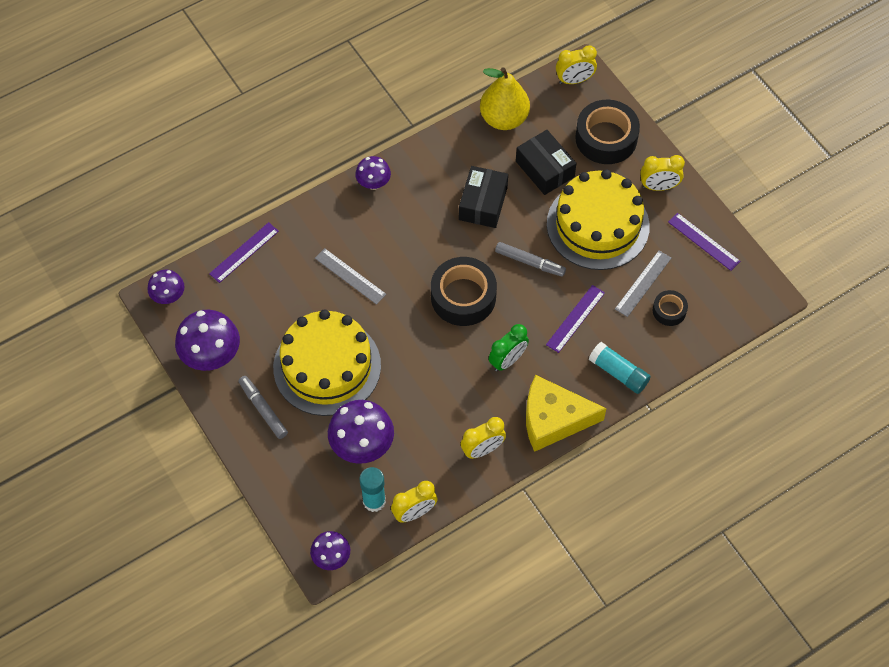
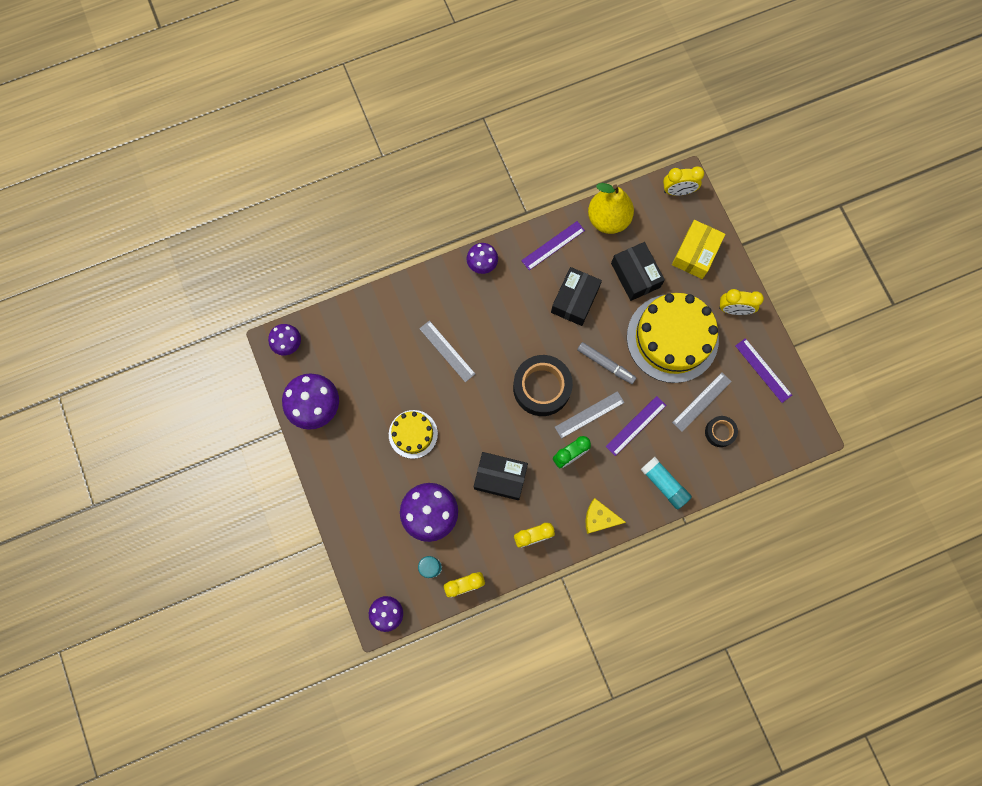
camera: 10 degrees right, 15 degrees up
purple ruler [209,222,279,283] -> purple ruler moved to [521,221,585,270]
grey marker [238,376,288,439] -> none
yellow cake [273,309,381,416] -> yellow cake [389,410,438,459], size x0.52
yellow cheese [526,375,607,452] -> yellow cheese [586,498,626,534], size x0.56
black tape [575,100,640,164] -> yellow box [672,220,725,279]
none -> black box [474,452,528,500]
none -> grey ruler [555,391,625,439]

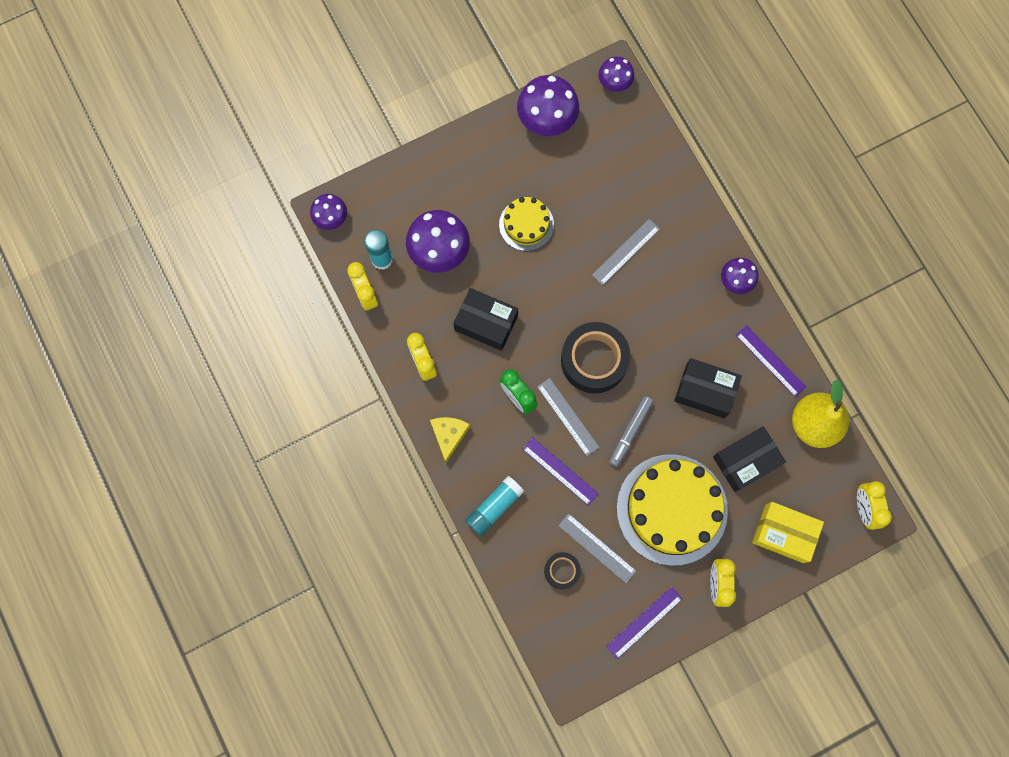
camera: 85 degrees right, 0 degrees up
black box [474,452,528,500] -> black box turned 75 degrees counterclockwise [453,288,518,351]

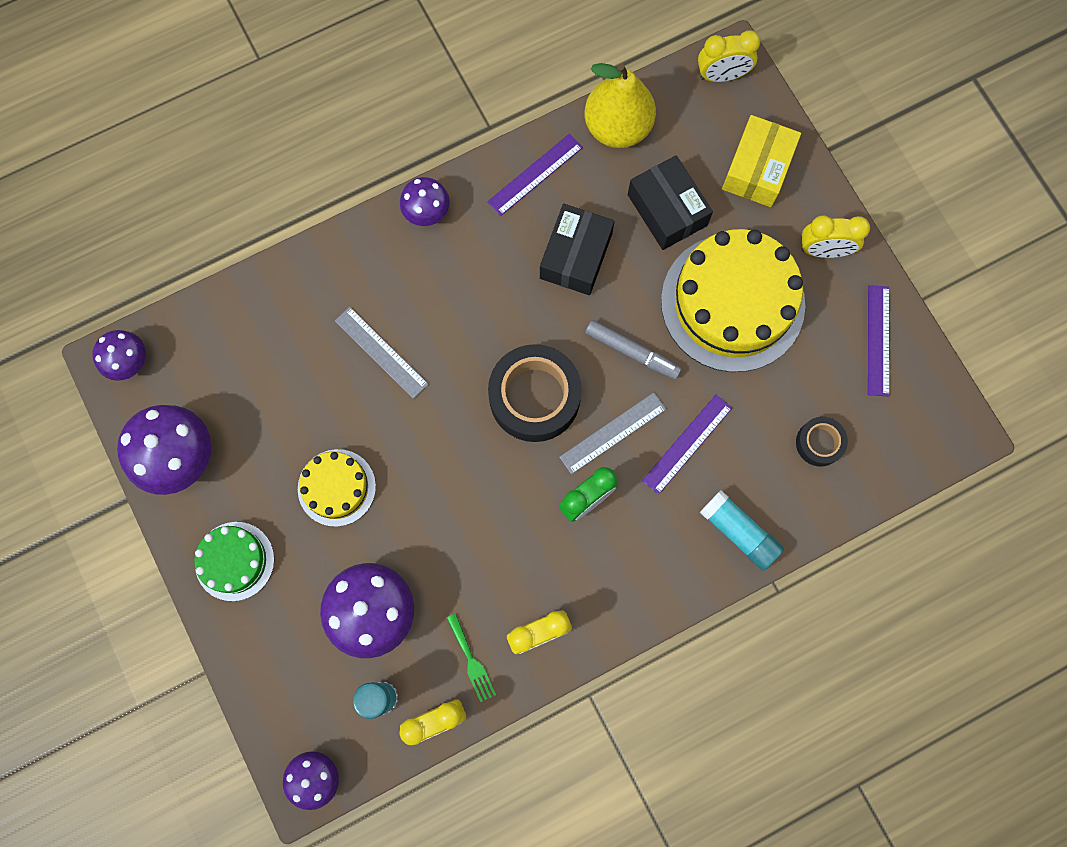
camera: 90 degrees left, 0 degrees up
yellow cheese [430,417,470,463] -> none
black box [453,288,518,351] -> none
grey ruler [558,513,636,583] -> none
purple ruler [606,587,683,659] -> purple ruler turned 45 degrees clockwise [868,285,890,397]
none -> green cake [194,522,274,601]
none -> green fork [447,613,496,702]

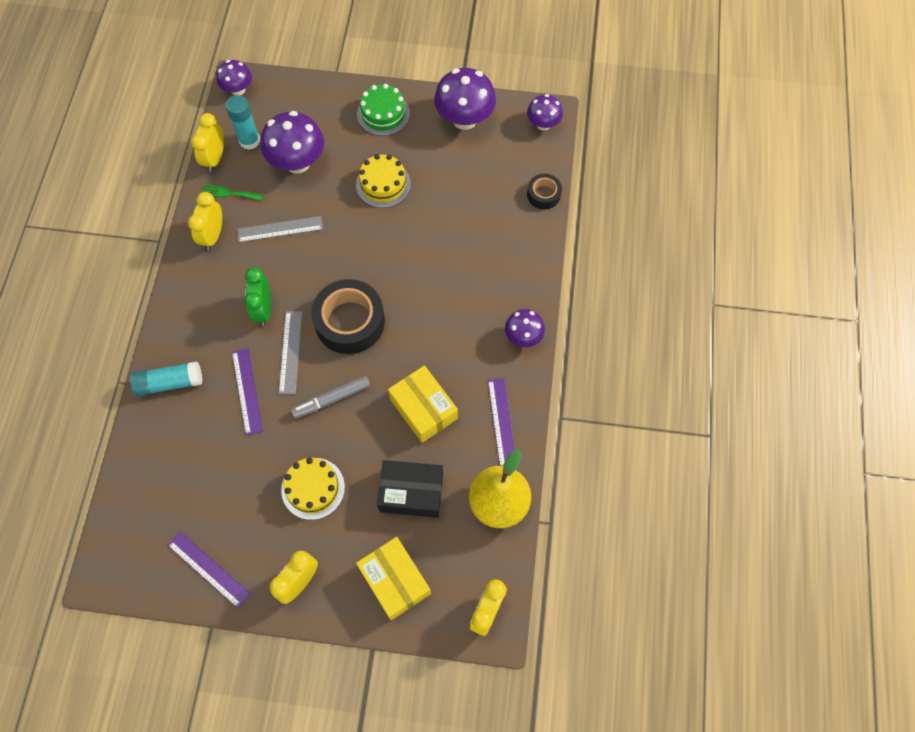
camera: 125 degrees right, 10 degrees down
grey ruler [335,307,429,399] -> grey ruler moved to [237,216,323,242]
black box [540,204,615,295] -> yellow box [388,365,458,443]
yellow cake [661,229,805,372] -> yellow cake [281,458,345,520], size x0.52
black tape [796,417,848,467] -> black tape moved to [527,174,562,209]

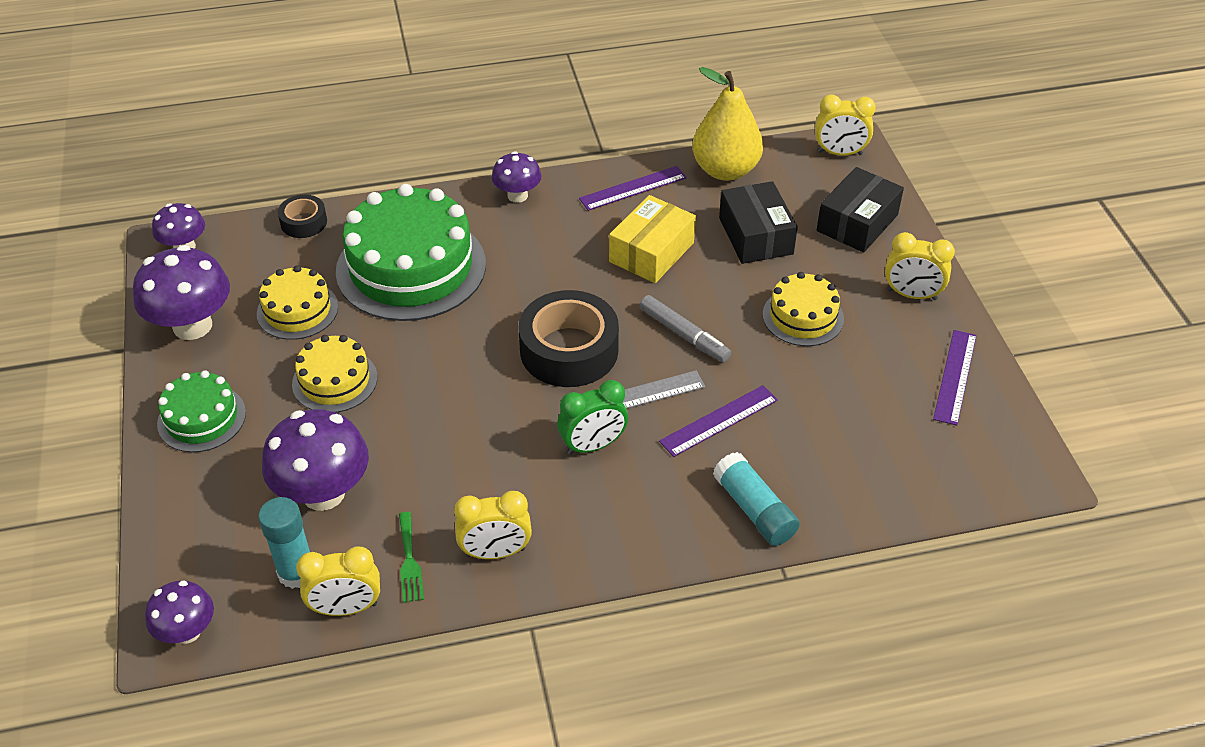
camera: 110 degrees left, 20 degrees down
grey ruler [237,216,323,242] -> none
yellow box [356,537,431,620] -> black box [817,167,904,253]
none -> yellow cake [257,265,338,340]
none -> green cake [336,184,486,321]

